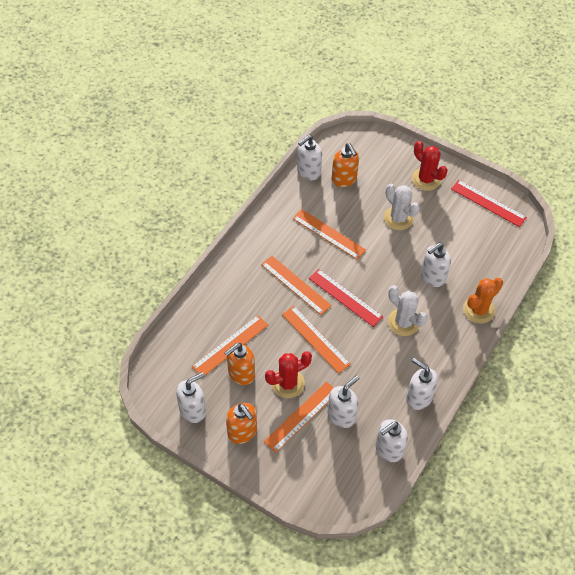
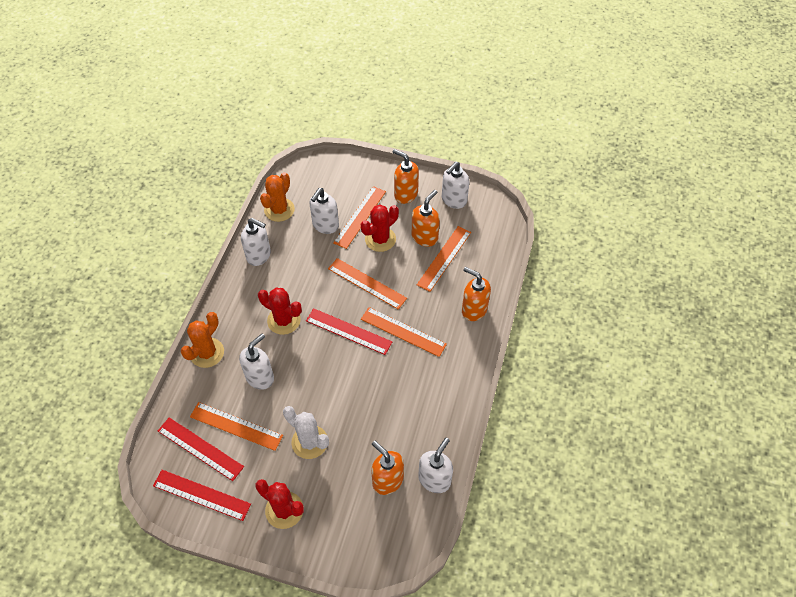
camera: 165 degrees right, 0 degrees up
orange ruler [292,209,366,260] -> orange ruler moved to [190,402,283,451]
white soap dispenser [375,419,408,462] -> orange cactus [260,172,295,222]
white cactus [388,285,428,336] -> red cactus [258,288,302,335]
none -> red ruler [158,417,244,481]
none -> orange soap dispenser [462,267,491,321]

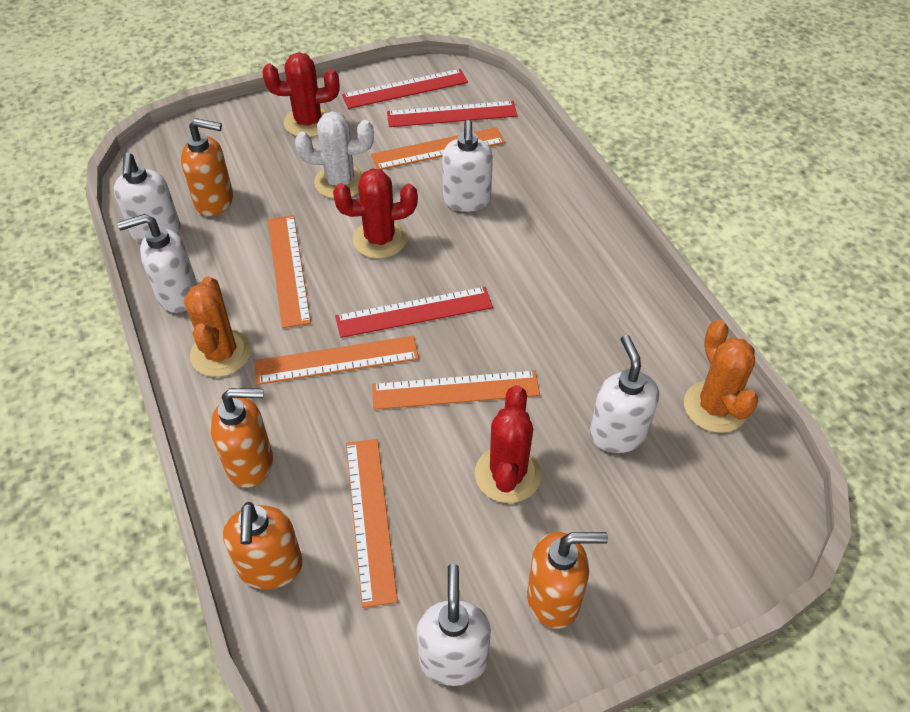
camera: 140 degrees right, 5 degrees down
orange cactus [180,312,224,368] -> orange cactus moved to [184,276,251,377]
white soap dispenser [241,218,271,266] -> white soap dispenser moved to [117,214,198,313]
red cactus [258,288,302,335] -> red cactus moved to [333,169,418,259]
orange ruler [333,186,386,249] -> orange ruler moved to [268,215,311,328]
orange soap dispenser [411,190,440,247] -> orange soap dispenser moved to [223,502,303,589]

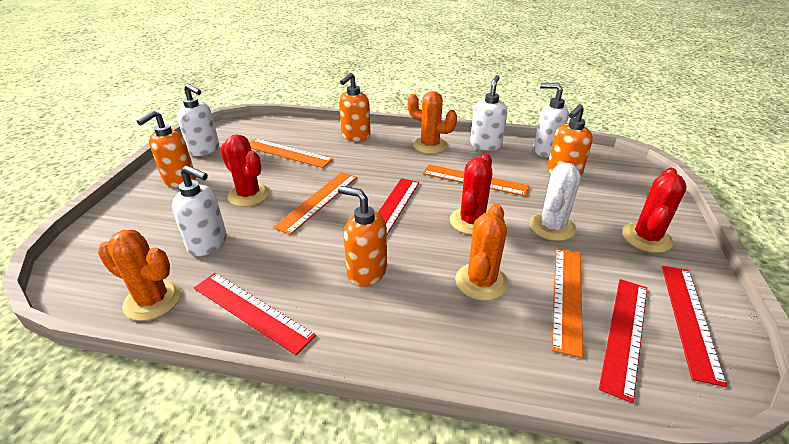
camera: 125 degrees right, 15 degrees down
orange soap dispenser [223,502,303,589] -> orange soap dispenser moved to [338,186,387,287]
orange ruler [254,336,419,385] -> none
white soap dispenser [442,120,493,212] -> orange cactus [455,204,508,301]
none -> red ruler [194,273,316,355]

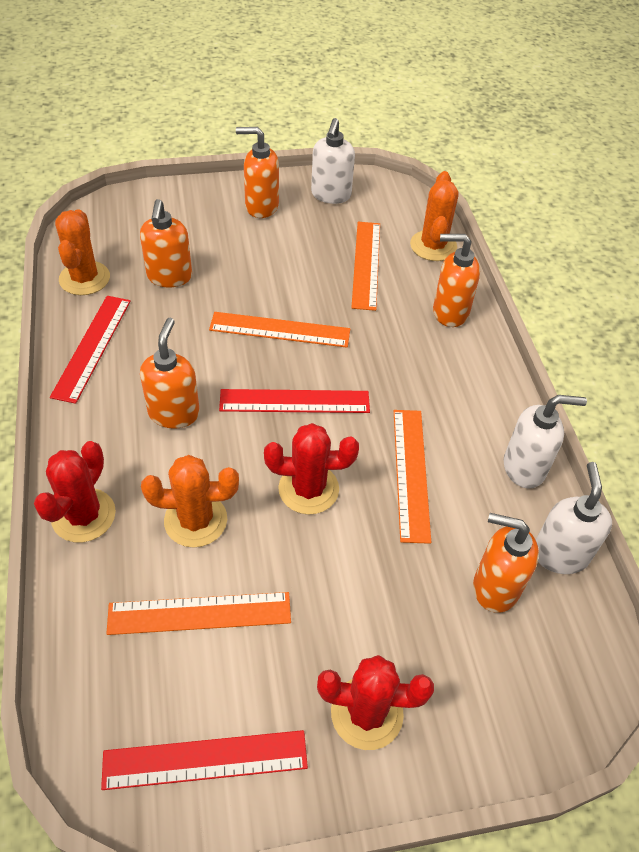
camera: 65 degrees right, 15 degrees up
white soap dispenser [172,165,227,256] -> orange soap dispenser [140,199,192,287]
red cactus [220,134,270,207] -> red cactus moved to [34,441,116,542]
orange cactus [408,91,457,154] -> orange cactus moved to [410,171,458,261]
white cactus [529,163,581,241] -> none
red ruler [599,279,647,403] -> none

